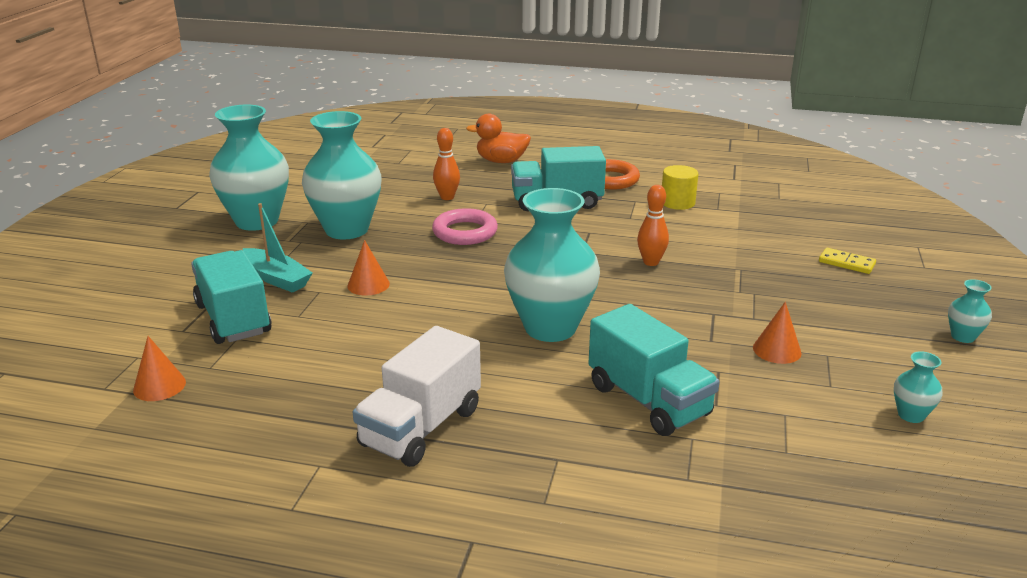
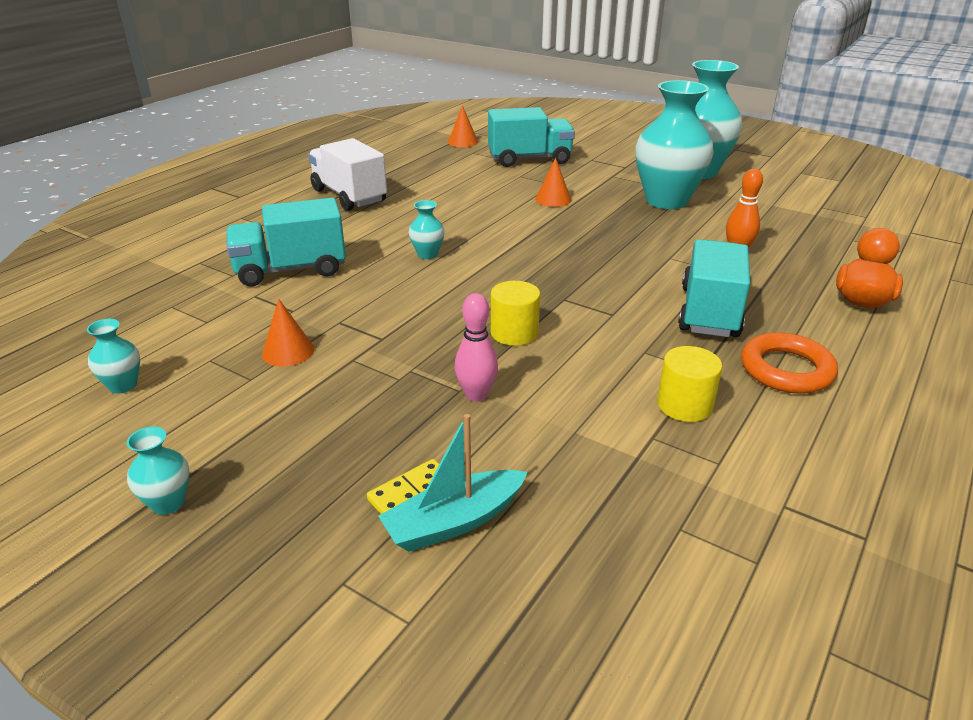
camera: 110 degrees right, 5 degrees up
turquoise boat [243,203,313,293] -> turquoise boat moved to [378,414,528,552]
pink ring [432,208,498,245] -> none
turquoise vase [504,188,600,342] -> turquoise vase [409,200,445,259], size x0.42
orange bowling pin [637,185,669,266] -> yellow cylinder [491,281,540,346]
none -> pink bowling pin [455,293,498,402]

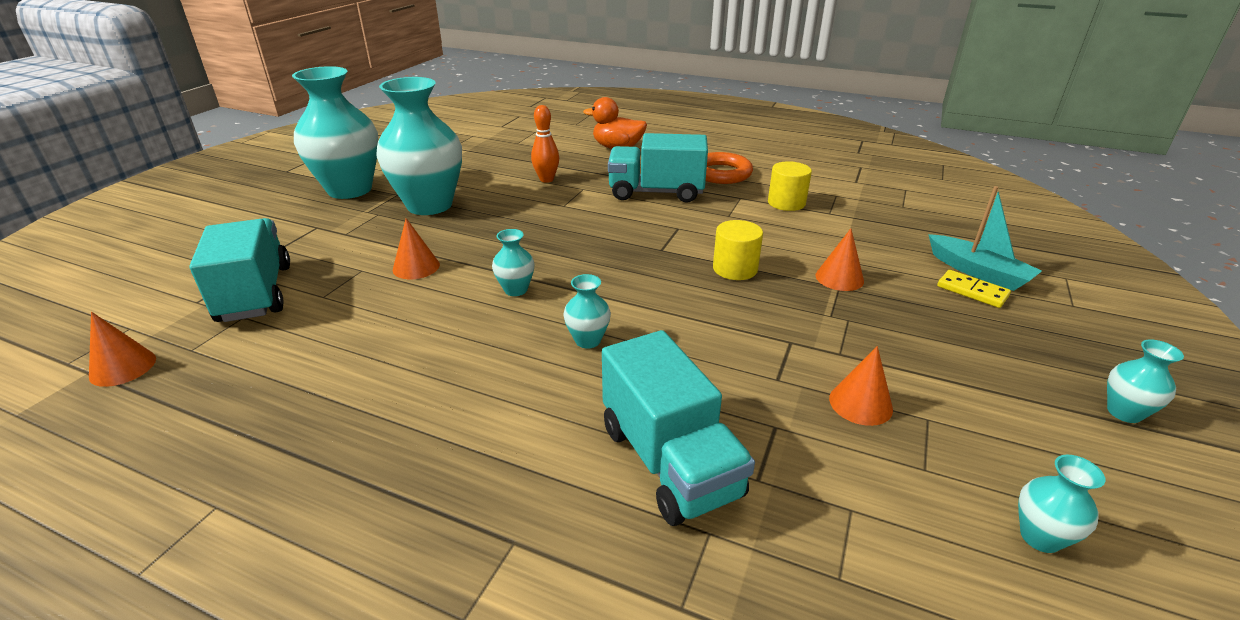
camera: 100 degrees left, 0 degrees up
white truck [308,138,387,211] -> none
pink bowling pin [455,293,498,402] -> orange cone [815,228,864,291]
none -> turquoise vase [492,229,535,296]

